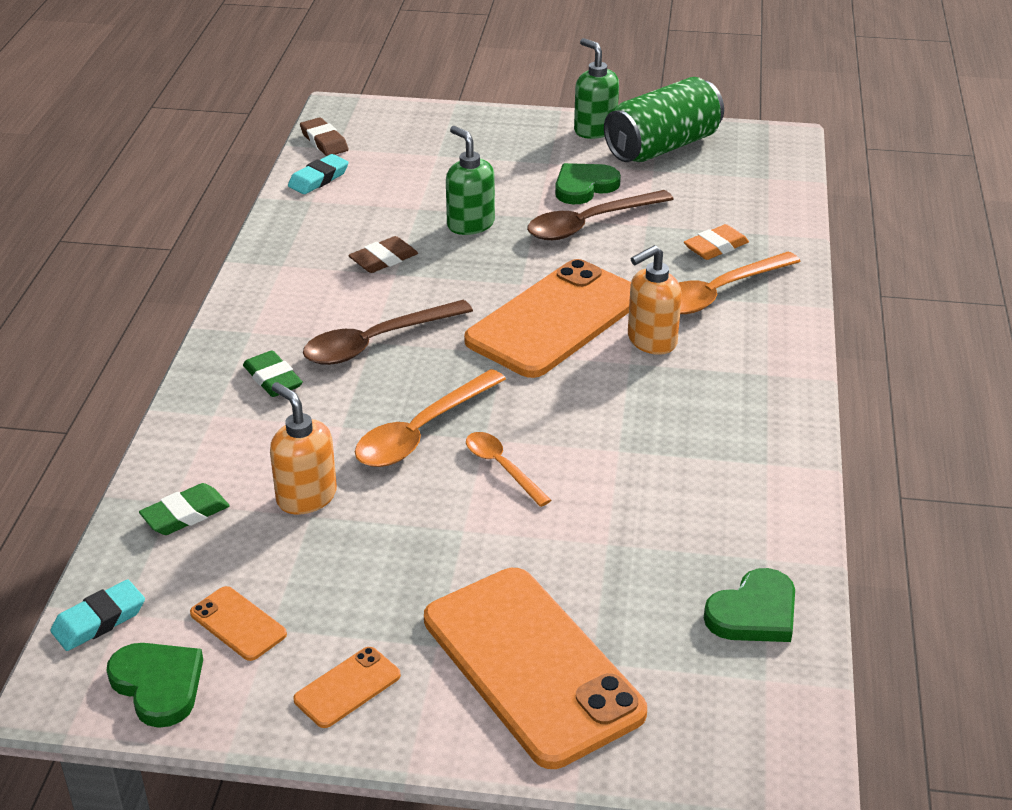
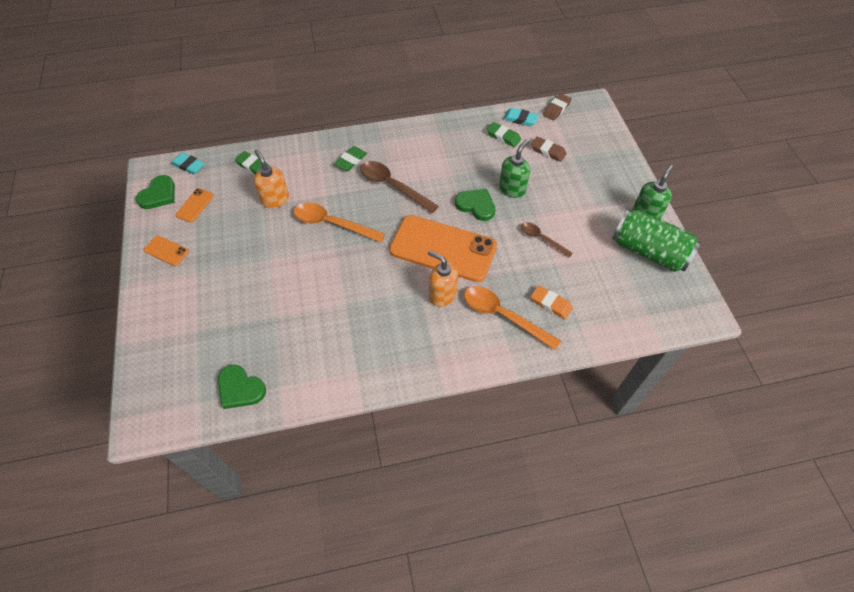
camera: 70 degrees right, 20 degrees up
orange soap dispenser [270,382,337,515] -> orange soap dispenser turned 60 degrees counterclockwise [254,149,289,208]
brown eraser [348,236,418,273] -> brown eraser moved to [531,137,567,162]
orange phone [424,568,647,769] -> none
orange spoon [466,432,551,507] -> none
brown spoon [527,190,674,240] -> brown spoon [521,222,573,257], size x0.60
green heart [555,163,621,204] -> green heart moved to [455,189,495,221]
none -> green eraser [486,122,521,147]

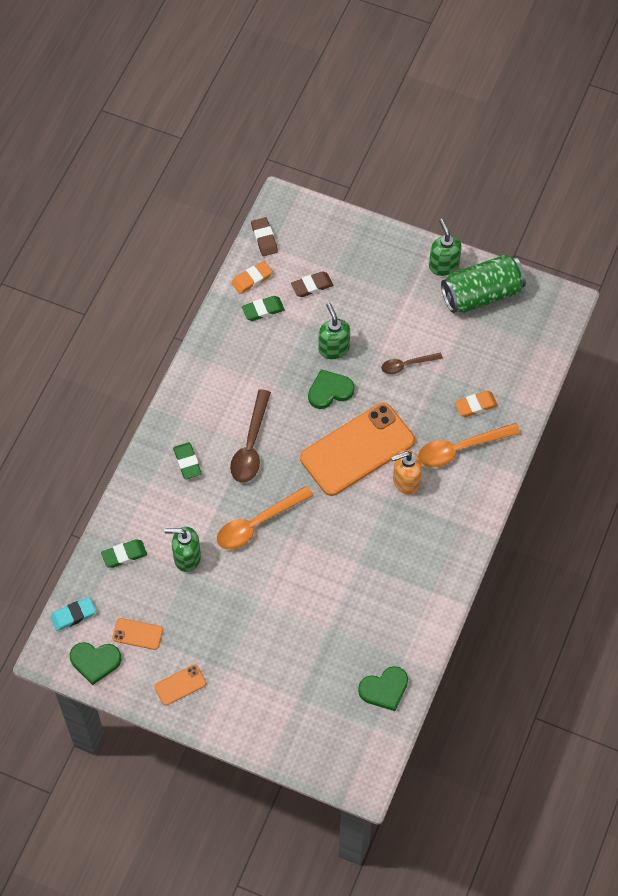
camera: 55 degrees left, 5 degrees up
green heart [136,175,175,209] -> green heart turned 120 degrees clockwise [70,642,122,685]
orange phone [175,188,214,222] -> orange phone turned 45 degrees counterclockwise [112,618,163,650]
orange soap dispenser [254,149,289,208] -> green soap dispenser [164,527,201,572]
brown spoon [360,161,439,213] -> brown spoon turned 60 degrees counterclockwise [230,389,271,483]
turquoise eraser [503,108,539,126] -> orange eraser [231,261,273,294]

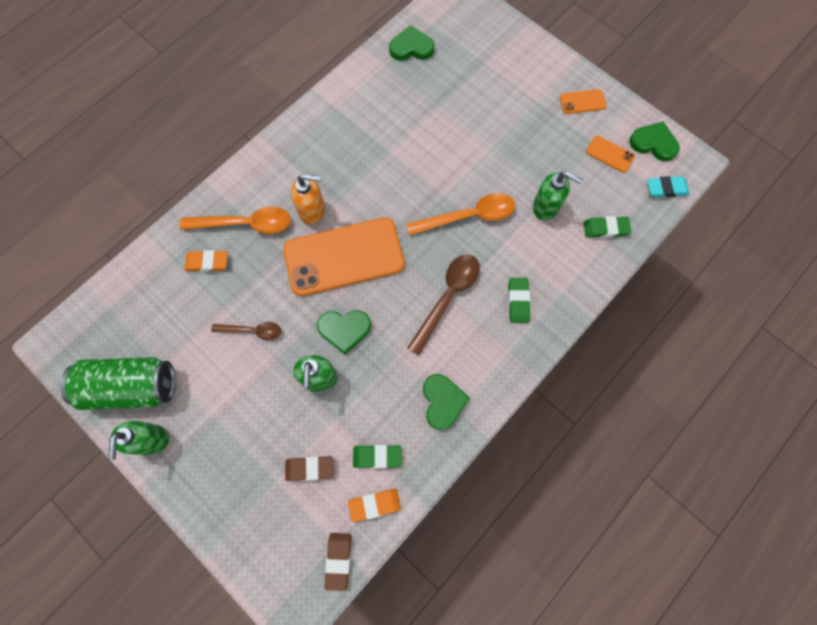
camera: 160 degrees left, 10 degrees up
none -> green heart [423,374,470,430]

